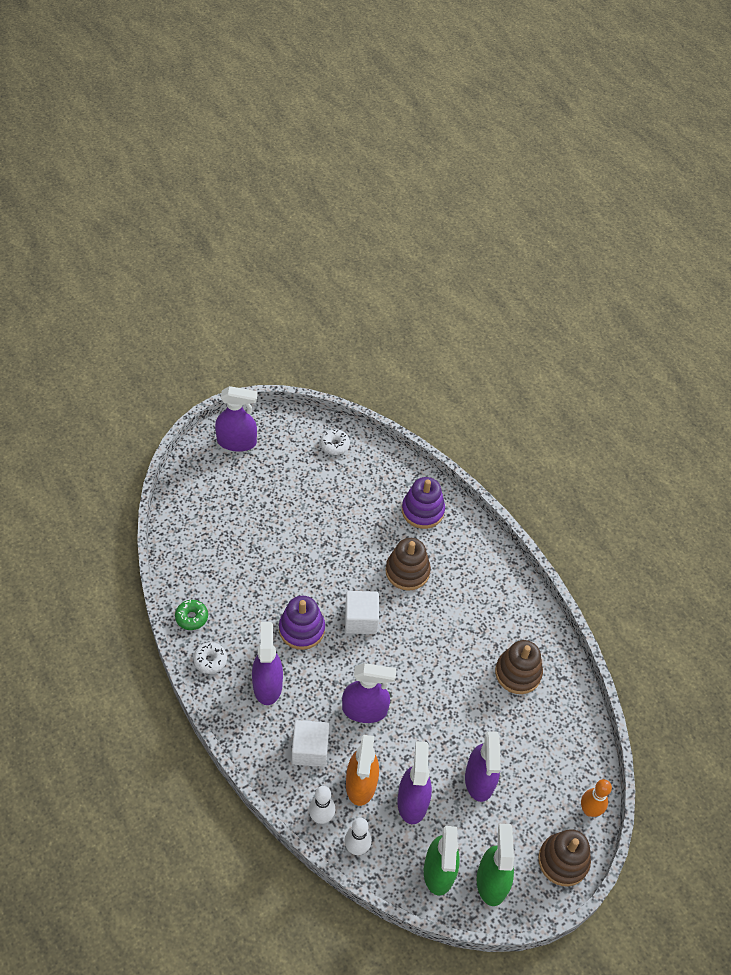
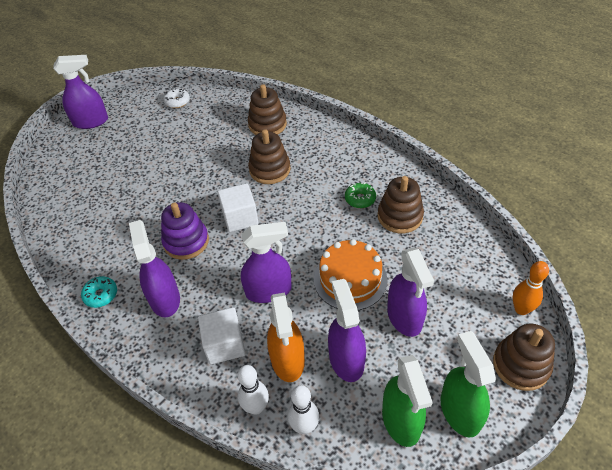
camera: 10 degrees left, 5 degrees down
green donut [175,600,208,630] -> green donut moved to [345,183,376,208]
white donut [193,642,227,674] -> turquoise donut [81,276,117,308]
purple stacking toy [402,477,445,529] -> brown stacking toy [248,84,287,135]
none -> orange cake [314,239,387,310]

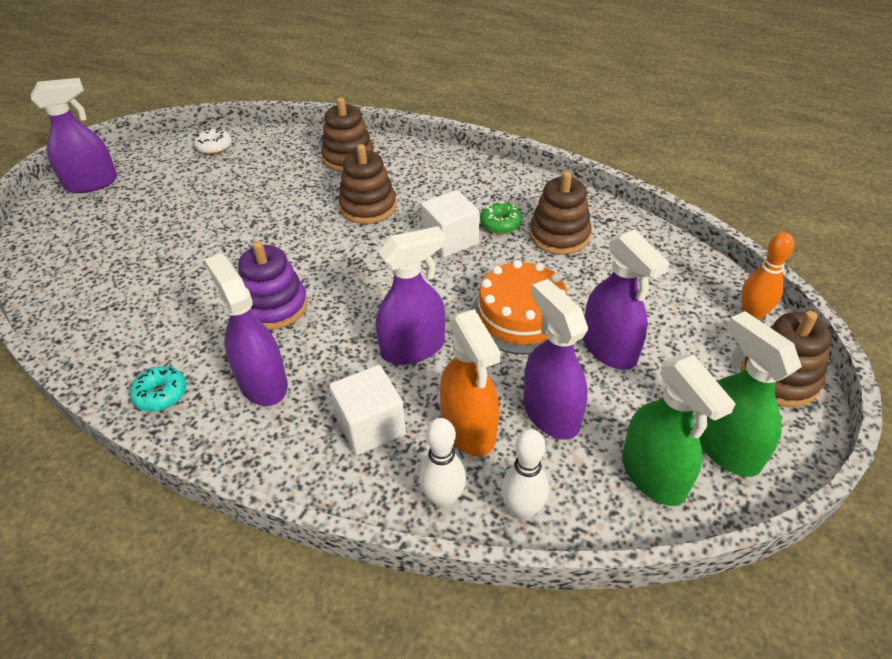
camera: 15 degrees left, 5 degrees down
white cube [218,183,259,232] -> white cube moved to [421,190,479,258]

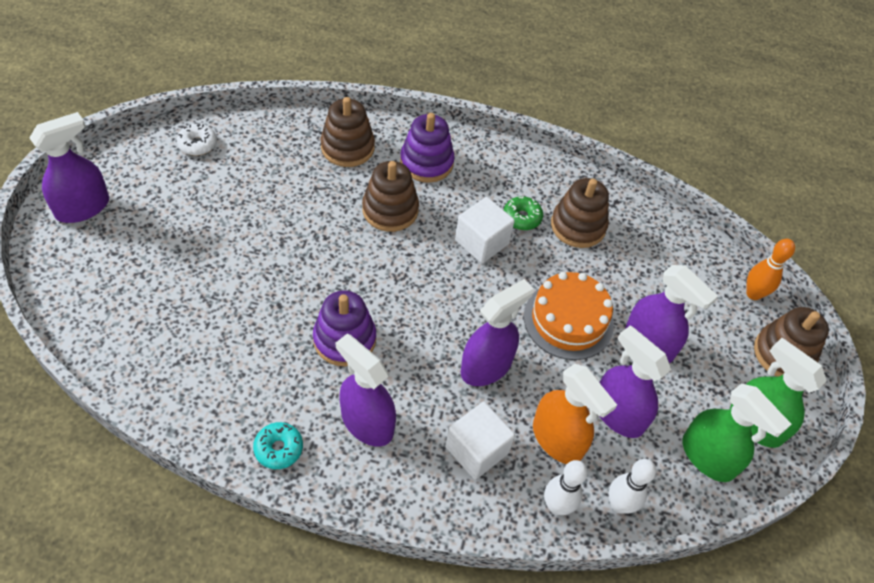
camera: 20 degrees left, 10 degrees up
none -> purple stacking toy [400,113,455,183]

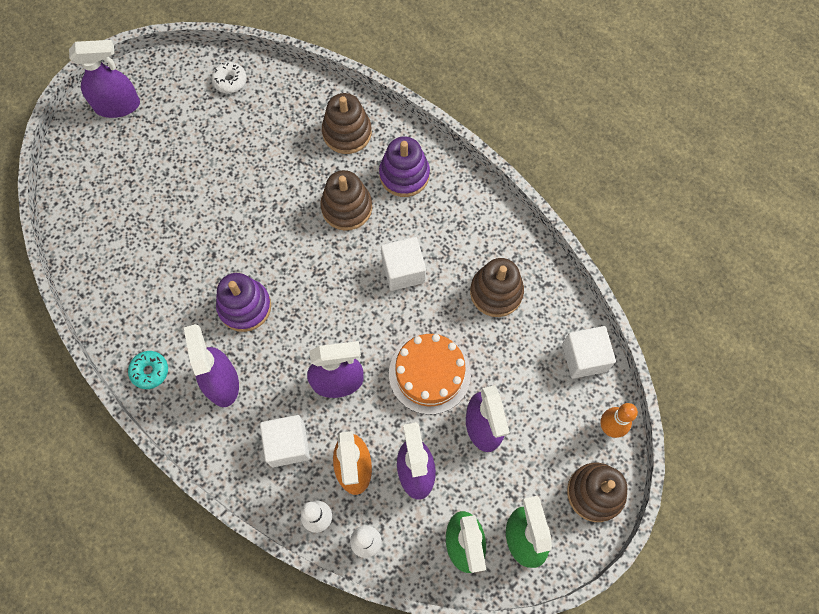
camera: 35 degrees right, 15 degrees up
green donut [504,196,543,230] -> none
none -> white cube [562,326,616,379]

